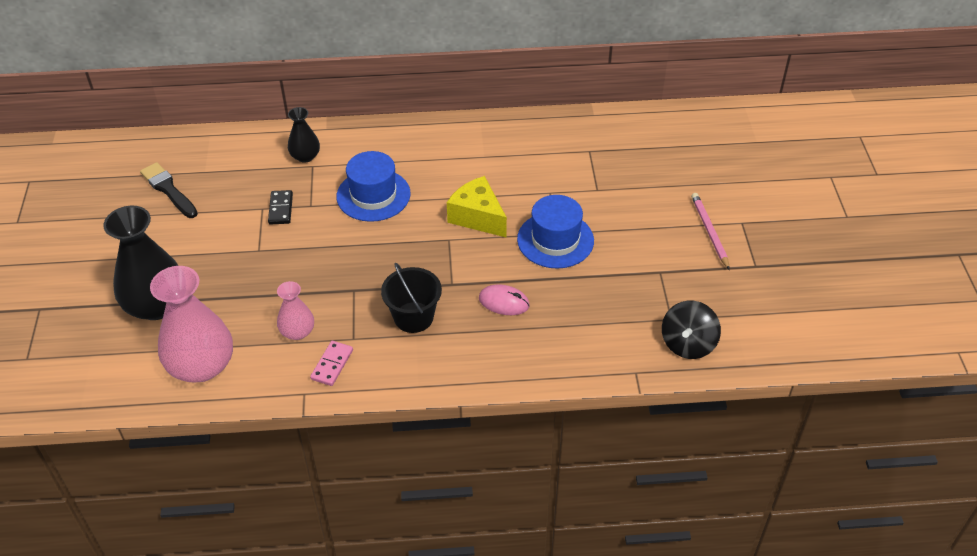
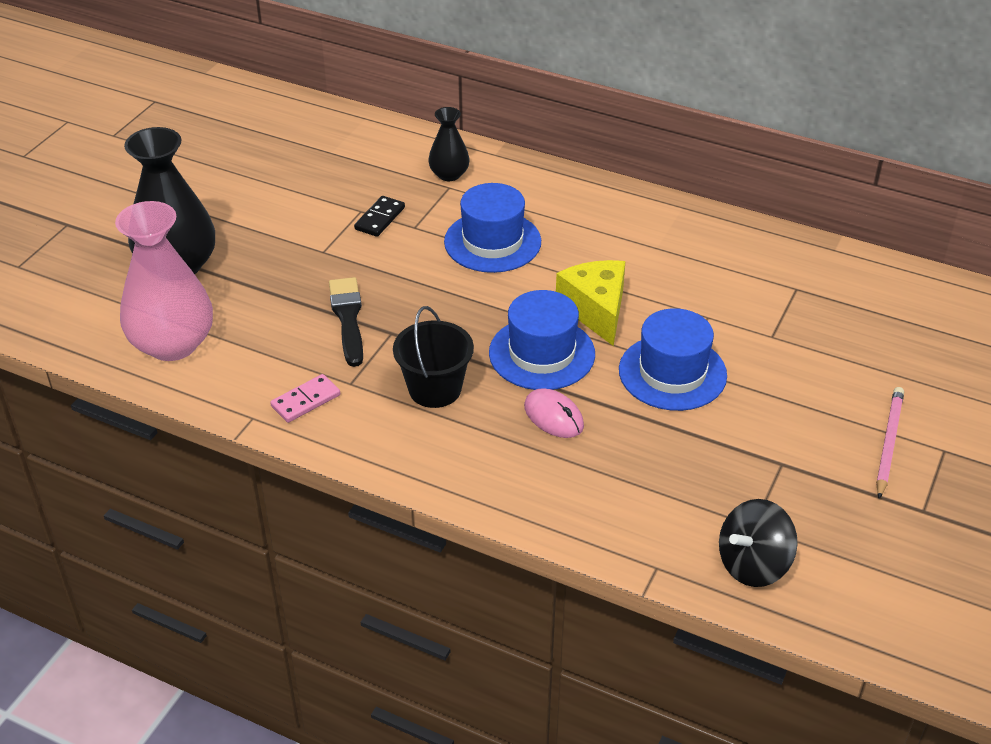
camera: 30 degrees right, 5 degrees down
black brush [140,162,198,218] -> black brush moved to [329,277,363,367]
pink vase [277,281,314,340] -> none
none -> blue hat [489,290,595,390]

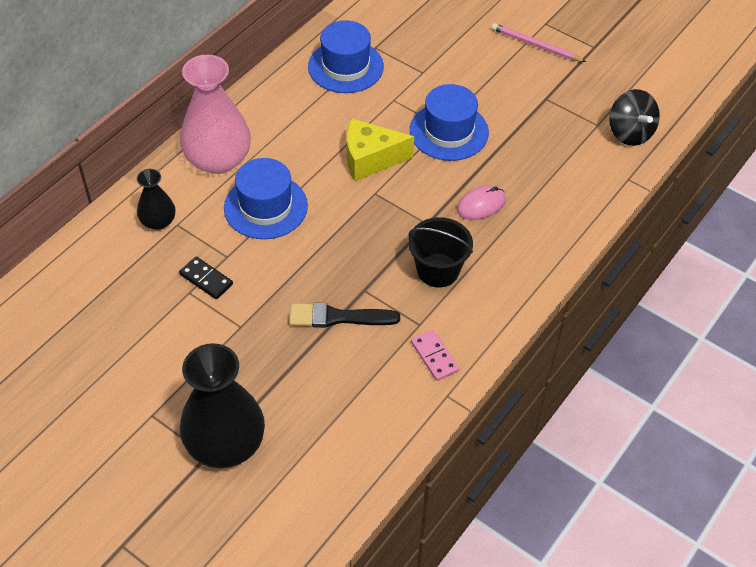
camera: 80 degrees left, 10 degrees up
pink vase [115,201,213,361] -> pink vase moved to [180,55,251,174]
blue hat [489,290,595,390] -> blue hat moved to [308,20,384,93]

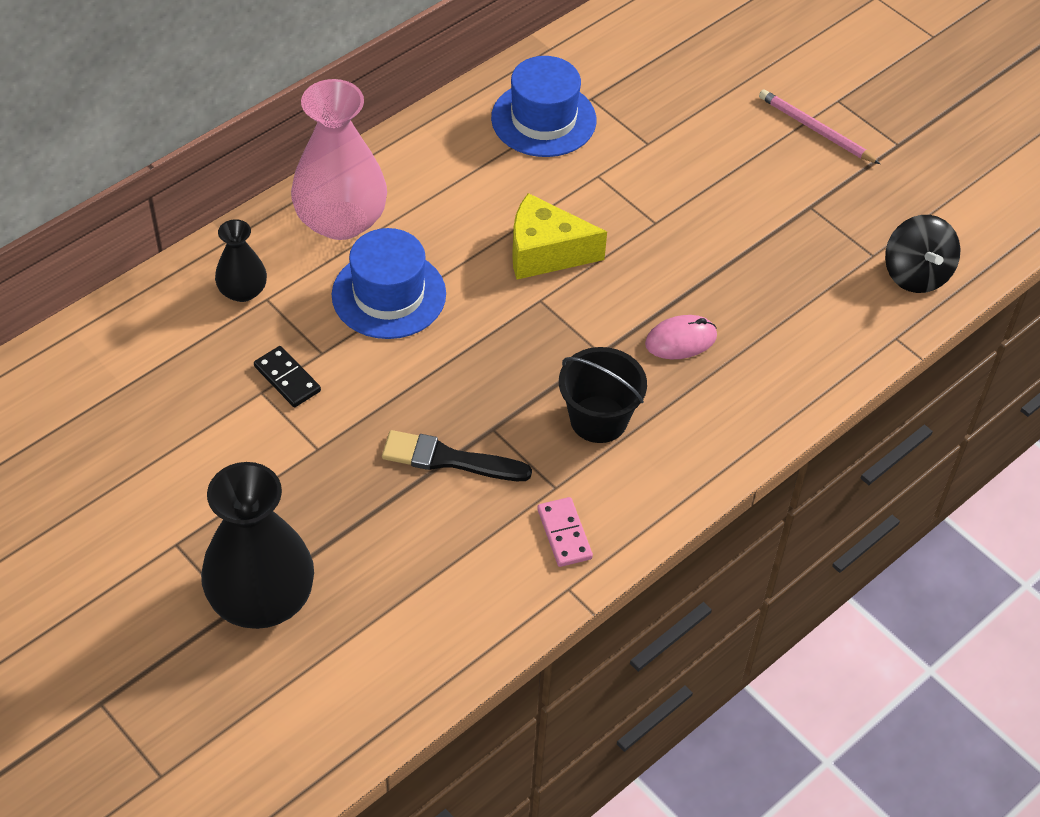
camera: 10 degrees right, 0 degrees up
blue hat [410,84,489,161] -> none

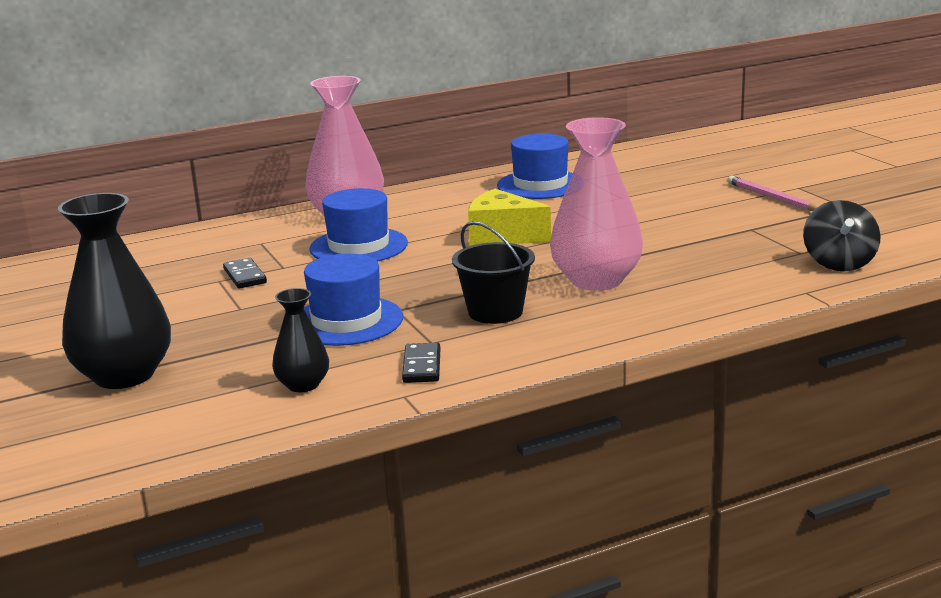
camera: 20 degrees right, 30 degrees down
black vase [215,219,267,302] -> black vase moved to [272,288,329,392]
black brush [382,430,532,481] -> blue hat [304,254,403,346]
pink domino [537,497,593,567] -> black domino [402,342,440,383]
pink mouse [645,315,717,359] -> pink vase [550,117,643,291]

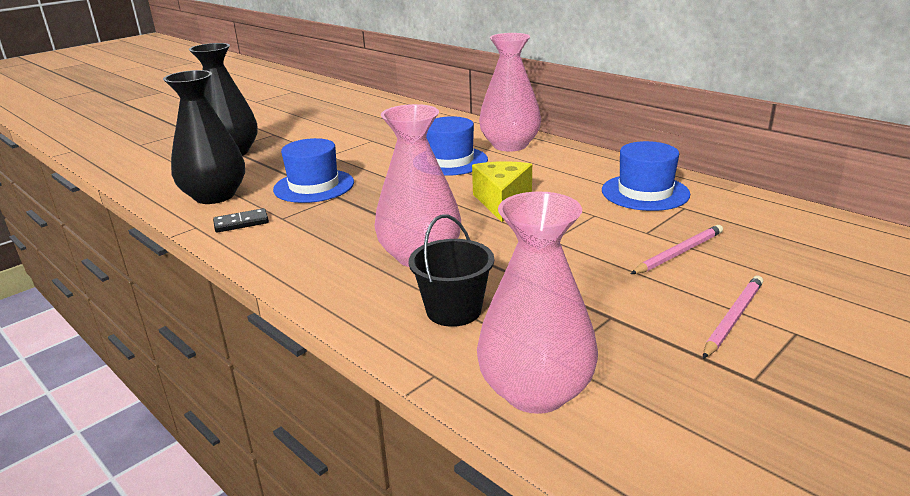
camera: 70 degrees right, 5 degrees up
black domino [223,258,267,288] -> none
black vase [272,288,329,392] -> black vase [163,70,245,204], size x1.91
black bucket [452,221,535,324] -> black bucket moved to [409,215,494,327]
black spinning top [803,200,881,271] -> pink vase [477,191,598,414]
none -> pink pencil [631,225,723,274]

